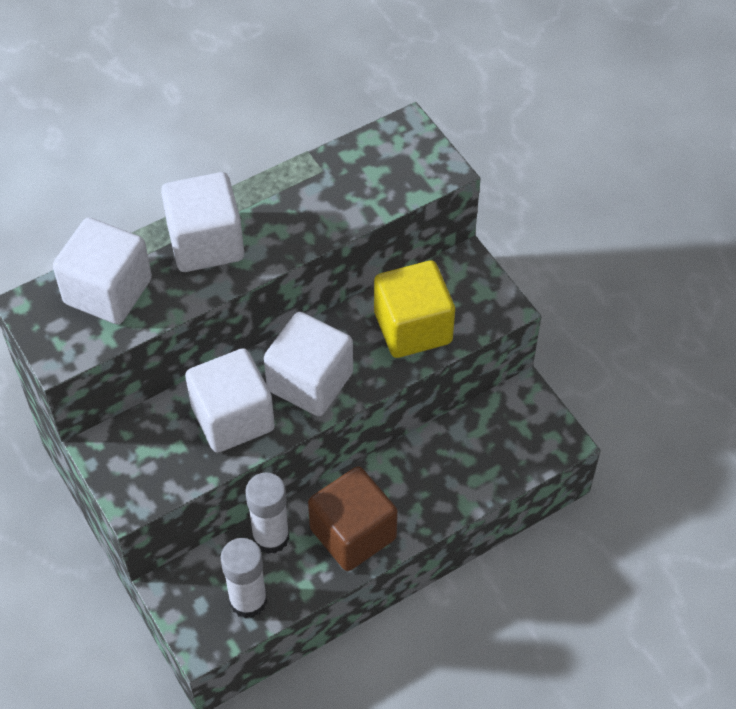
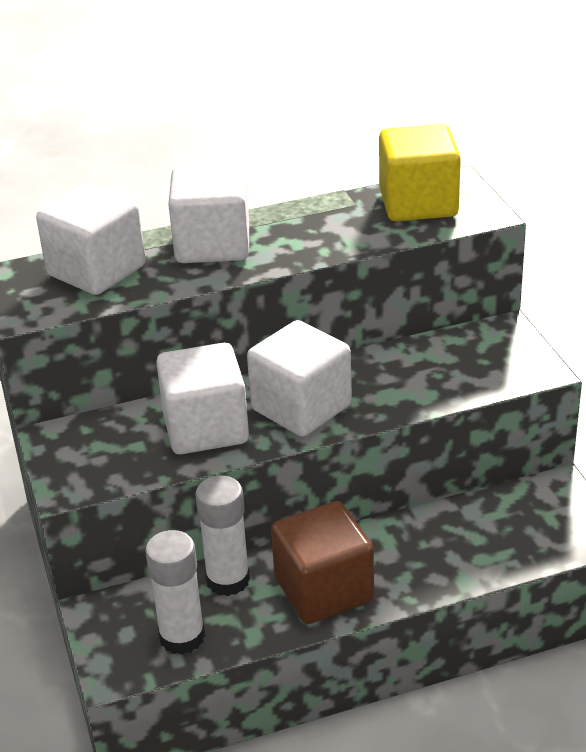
camera: 15 degrees right, 20 degrees down
yellow cube [374,261,455,358] -> yellow cube moved to [379,124,461,221]

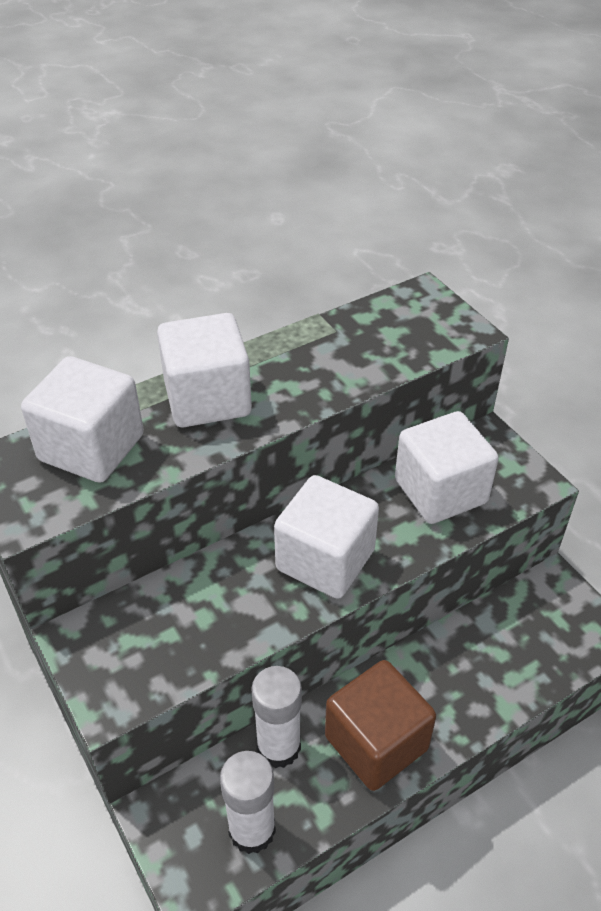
camera: 15 degrees left, 10 degrees up
white cube [156,343,249,454] -> white cube moved to [395,411,499,524]
yellow cube [379,124,461,221] -> none

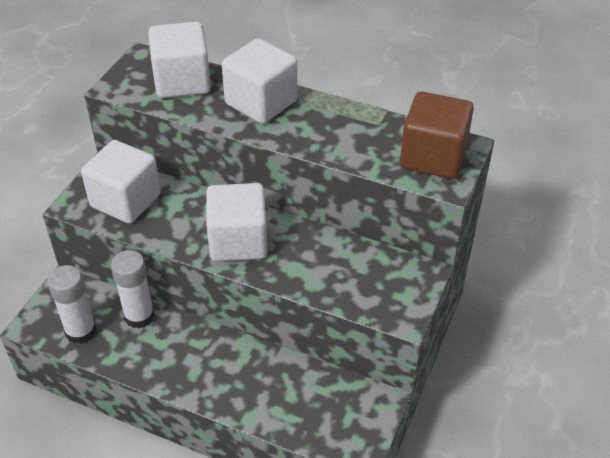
camera: 55 degrees right, 0 degrees up
brown cube [325,660,436,791] -> brown cube moved to [400,92,474,179]
white cube [395,411,499,524] -> white cube moved to [81,140,161,224]

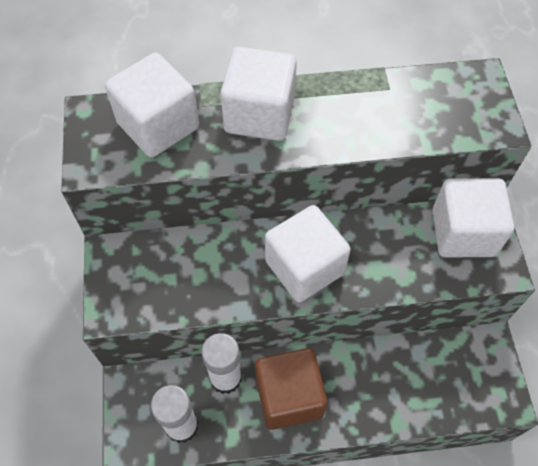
camera: 30 degrees left, 15 degrees up
white cube [81,140,161,224] -> white cube moved to [432,178,514,257]
brown cube [400,92,474,179] -> brown cube moved to [255,348,327,430]

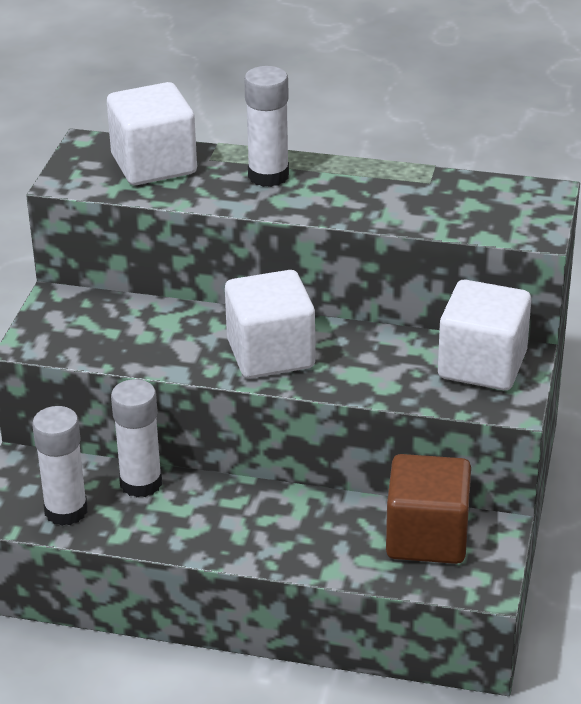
camera: 20 degrees right, 25 degrees down
white cube [220,47,297,141] -> white glue stick [244,66,289,187]
brown cube [255,348,327,430] -> brown cube moved to [386,454,471,564]

